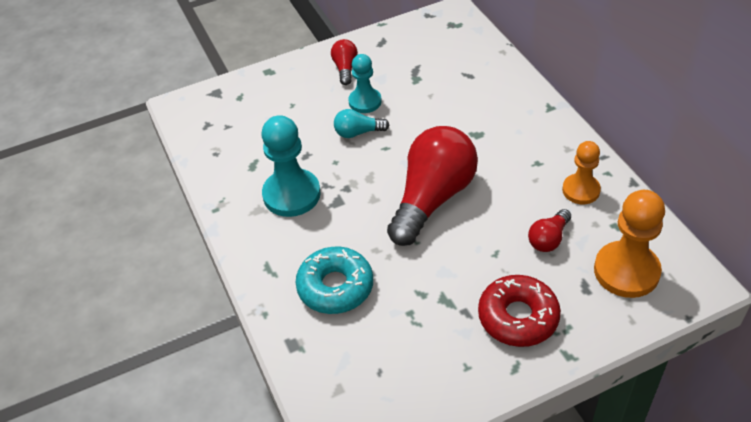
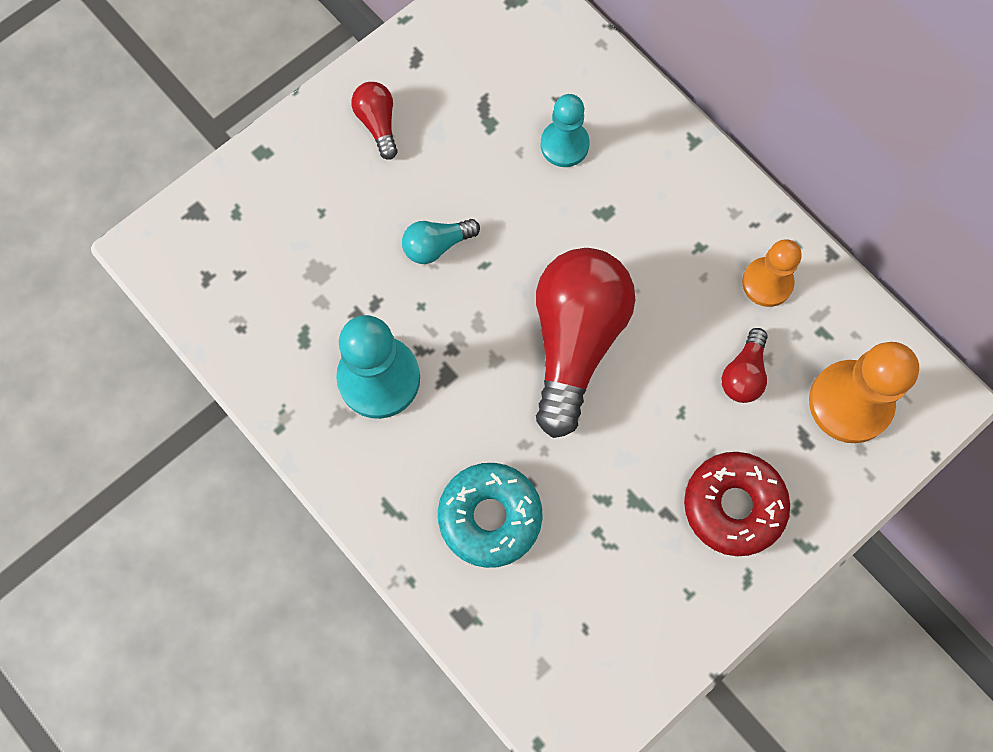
camera: 20 degrees left, 25 degrees up
turquoise pawn [348,54,382,113] -> turquoise pawn moved to [541,94,590,167]

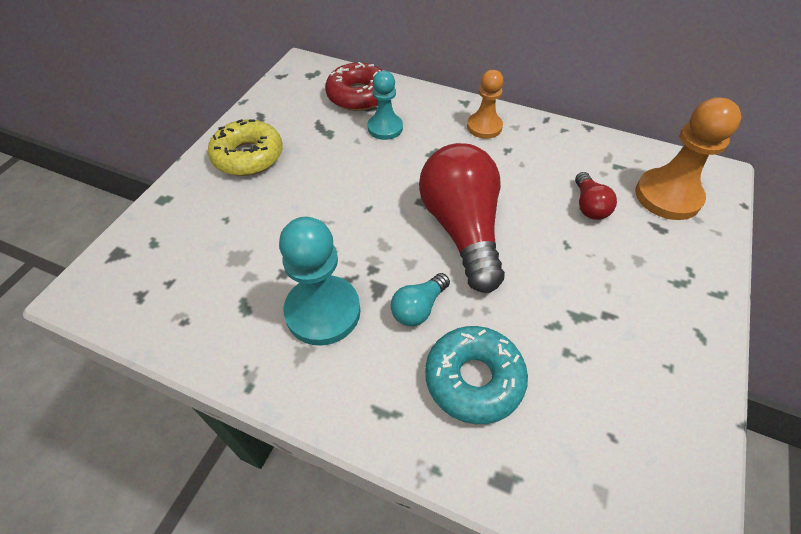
camera: 25 degrees left, 20 degrees down
red light bulb [351,82,398,160] -> yellow donut [208,119,283,176]
turquoise light bulb [402,219,480,264] -> turquoise light bulb moved to [391,273,450,326]
red donut [684,452,790,556] -> red donut moved to [325,62,383,111]
orange pawn [742,239,802,307] -> orange pawn moved to [467,70,504,139]

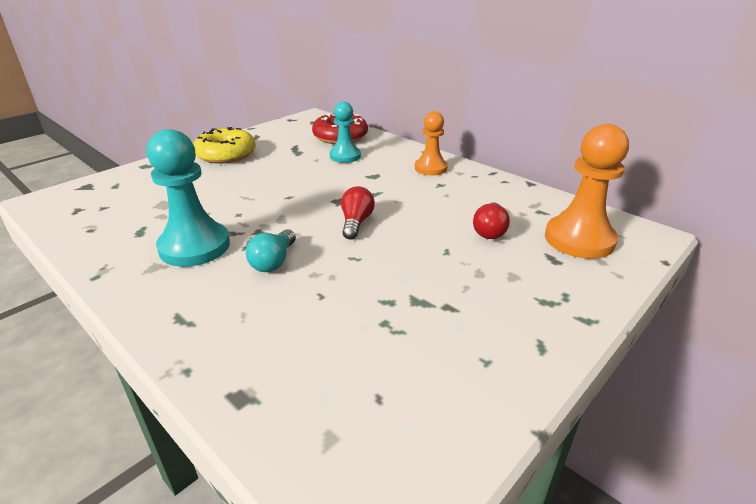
camera: 20 degrees right, 20 degrees down
turquoise light bulb [391,273,450,326] -> turquoise light bulb turned 45 degrees counterclockwise [246,229,296,272]
red light bulb [419,143,505,293] -> red light bulb [341,186,375,240], size x0.45
turquoise donut [425,326,528,424] -> none

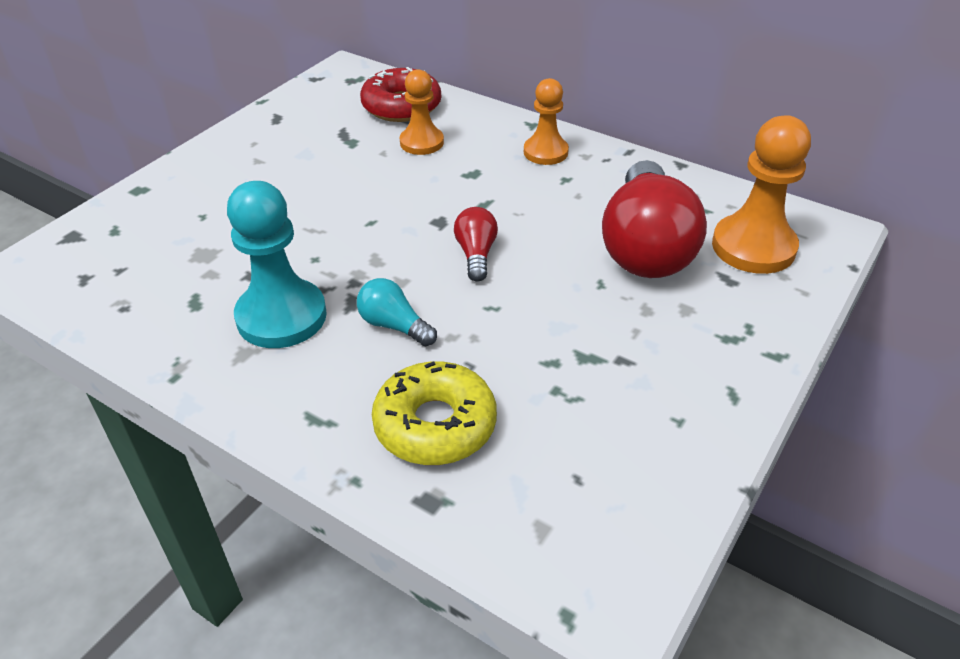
camera: 10 degrees left, 10 degrees up
yellow donut [193,127,256,164] -> yellow donut moved to [372,361,497,465]
turquoise light bulb [246,229,296,272] -> turquoise light bulb turned 120 degrees clockwise [357,278,437,346]
turquoise pawn [330,102,361,163] -> orange pawn [400,69,444,155]
red light bulb [473,202,510,239] -> red light bulb [602,160,707,278], size x2.21

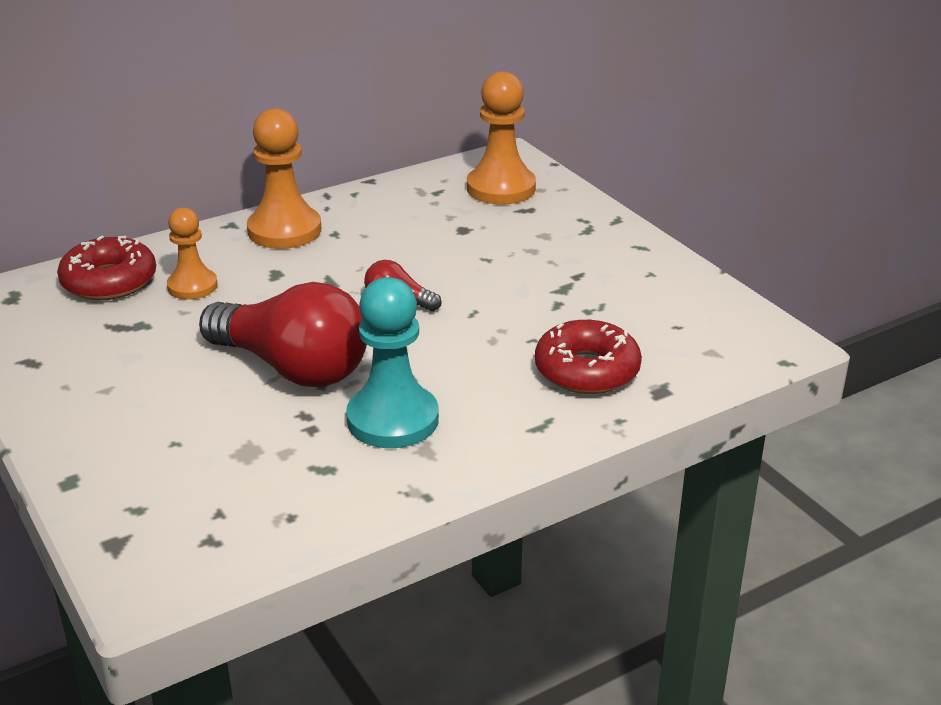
camera: 65 degrees left, 10 degrees down
turquoise light bulb [357,278,437,346] -> none
yellow donut [372,361,497,465] -> red donut [535,320,642,394]
orange pawn [524,78,569,165] -> orange pawn [247,108,321,249], size x1.59
red light bulb [602,160,707,278] -> red light bulb moved to [199,282,367,387]

